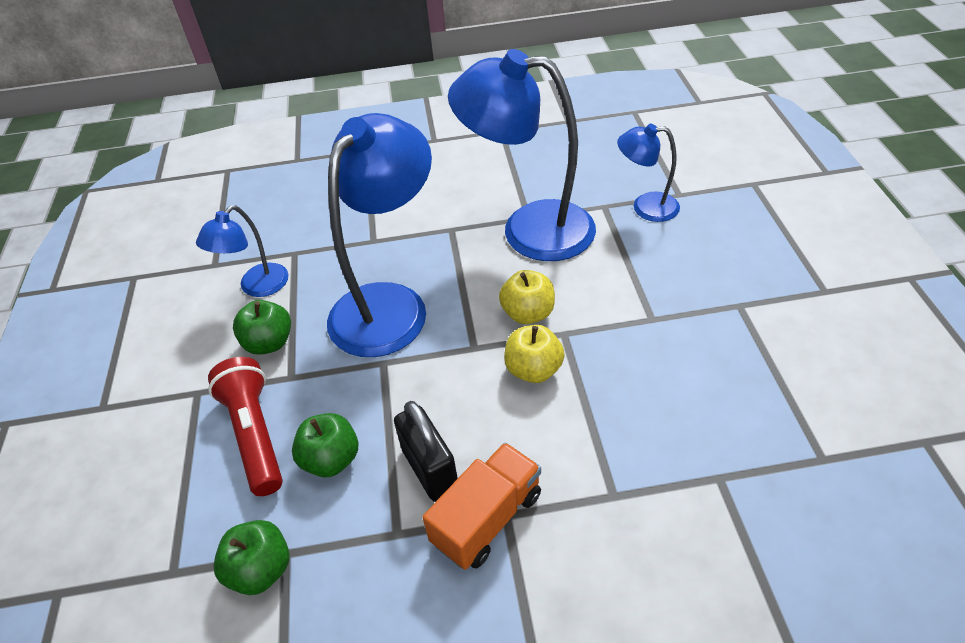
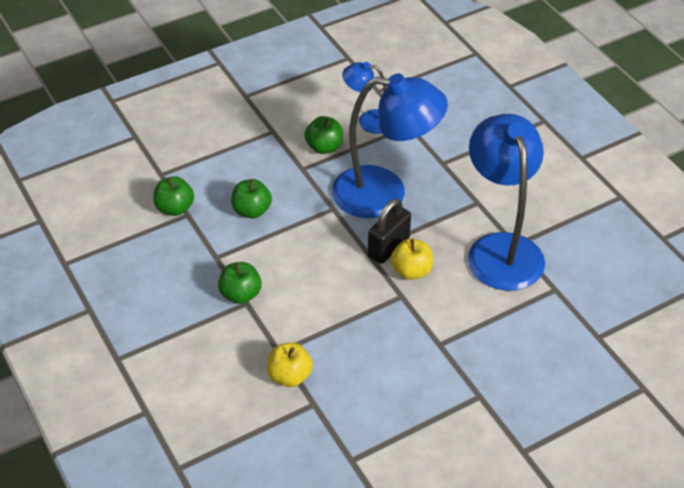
camera: 65 degrees right, 0 degrees up
red flashlight [208,357,283,496] -> none
black padlock [394,401,458,502] -> black padlock moved to [368,199,411,264]
orange truck [423,442,541,570] -> green apple [218,262,262,304]
yellow apple [504,325,565,383] -> yellow apple moved to [267,343,313,387]
blue lamp [617,124,680,222] -> none

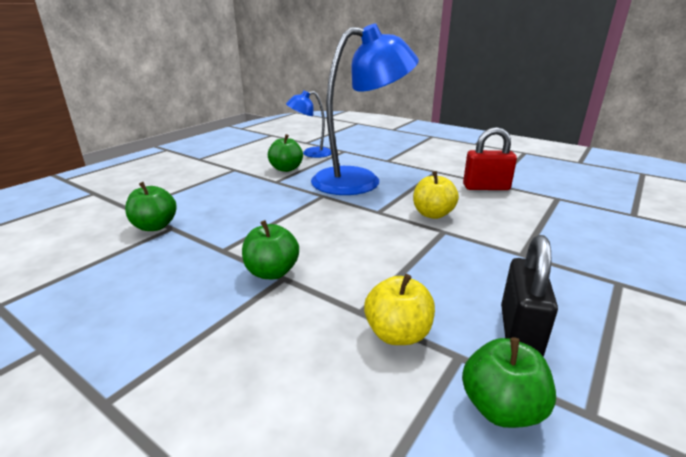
camera: 25 degrees left, 20 degrees down
green apple [231,179,272,218] -> green apple moved to [462,338,556,428]
black padlock [368,199,411,264] -> black padlock moved to [501,235,558,356]
blue lamp [468,114,545,291] -> red padlock [463,127,517,190]

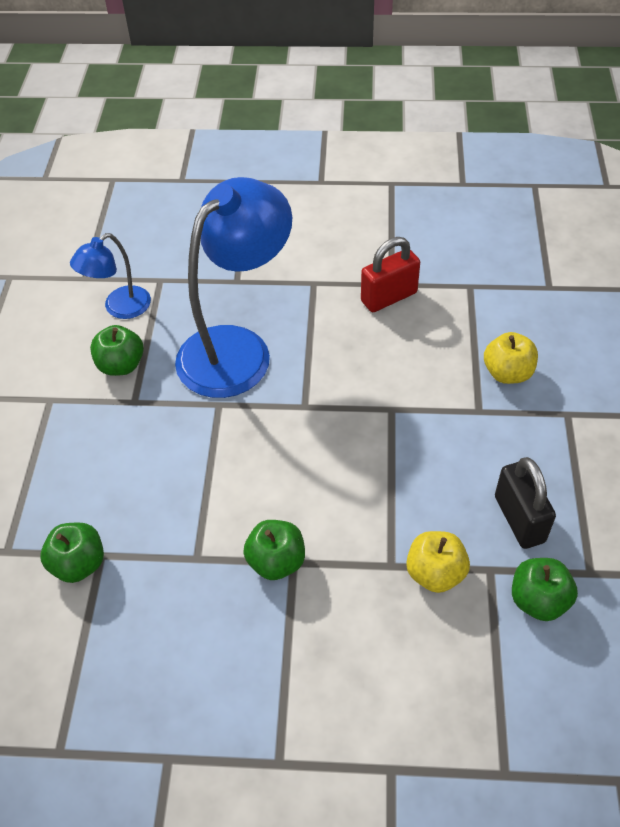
camera: 30 degrees left, 25 degrees up
yellow apple [413,171,459,219] -> yellow apple moved to [484,332,538,384]

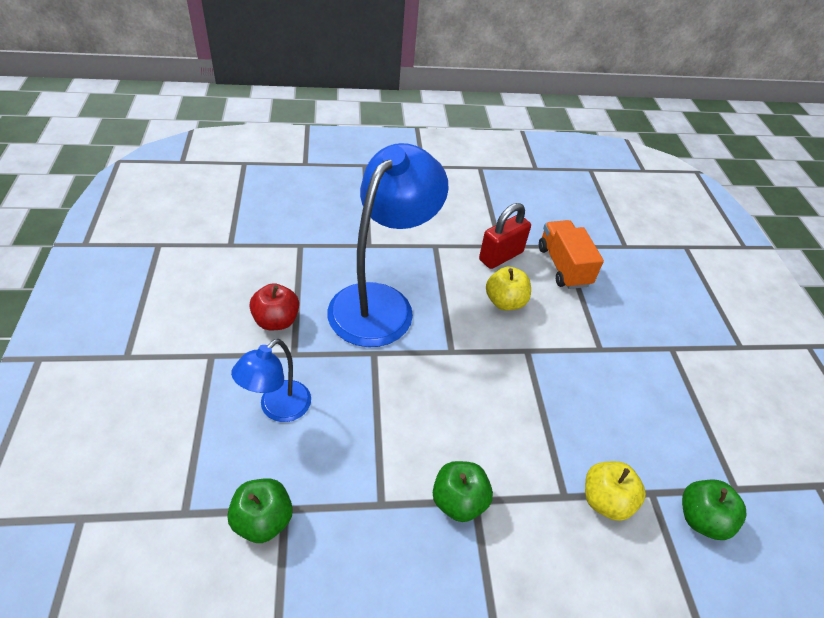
camera: 15 degrees left, 5 degrees down
blue lamp [70,233,151,319] -> blue lamp moved to [231,339,311,422]
green apple [90,325,144,376] -> red apple [249,283,299,330]
yellow apple [484,332,538,384] -> yellow apple moved to [486,267,531,310]
black padlock [495,457,556,549] -> none
none -> orange truck [539,220,604,289]

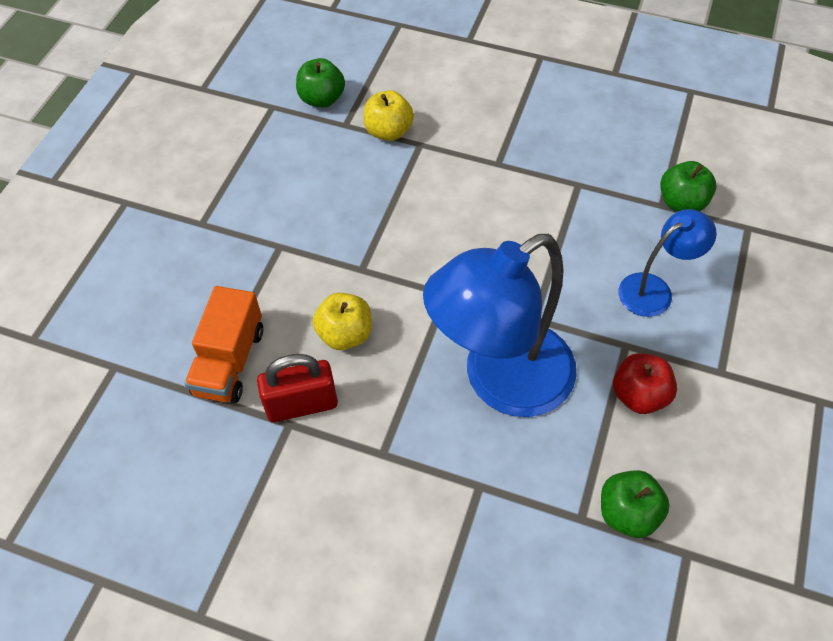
camera: 150 degrees left, 10 degrees up
green apple [433,461,493,522] -> green apple moved to [601,470,670,538]

